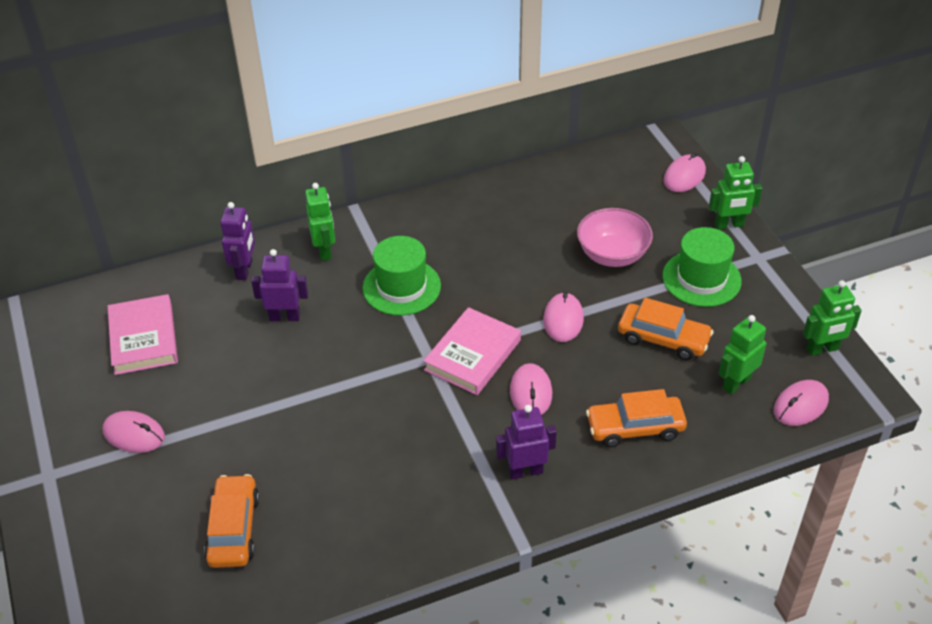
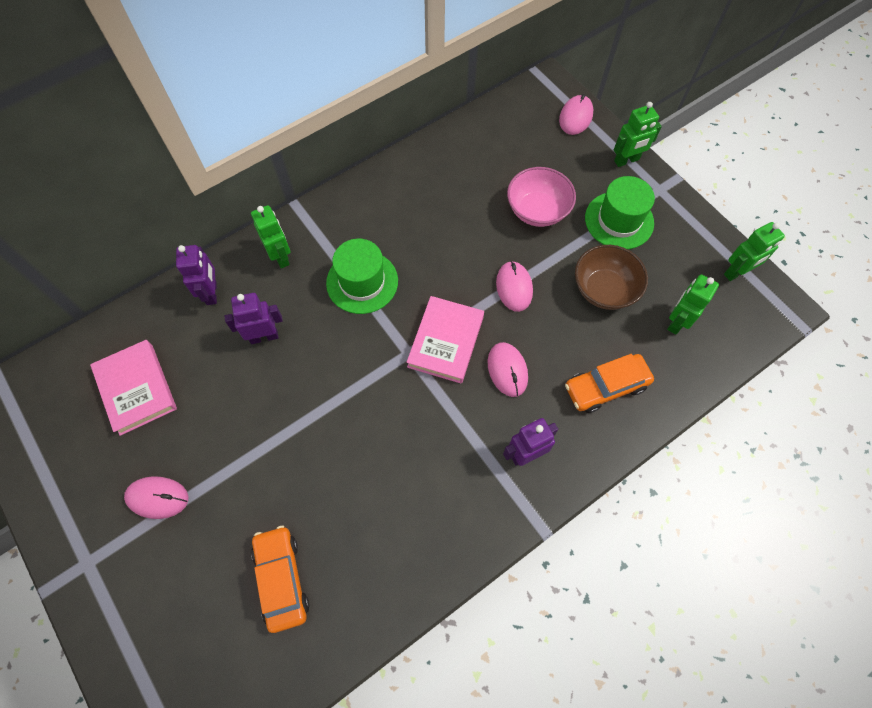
camera: 15 degrees left, 20 degrees up
orange car [618,298,714,360] -> brown bowl [575,245,648,310]
pink mouse [774,380,829,426] -> none

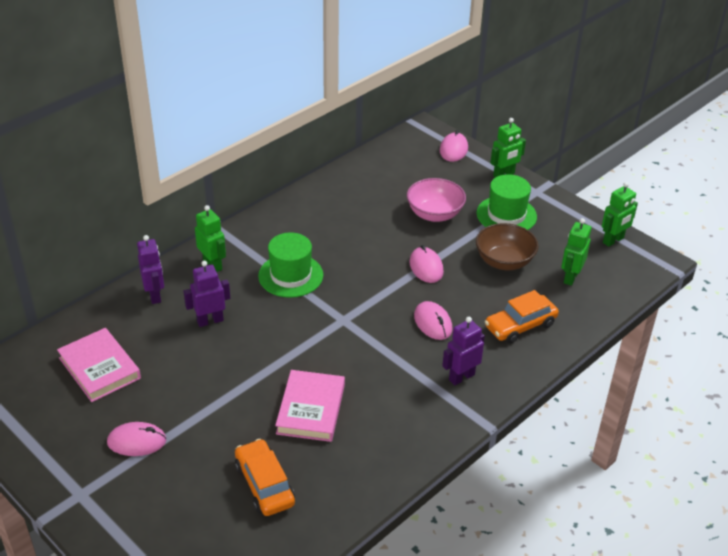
camera: 10 degrees left, 25 degrees down
pink book [407,296,484,384] -> pink book moved to [275,370,345,442]

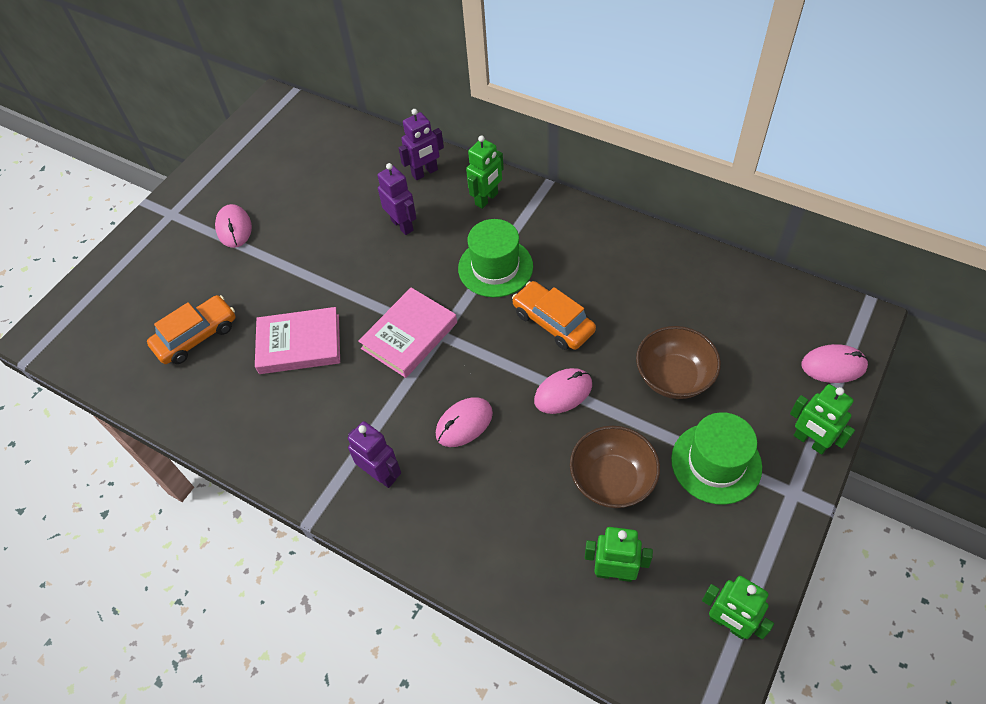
camera: 80 degrees right, 15 degrees up
pink book [57,328,141,402] -> pink book moved to [358,288,457,378]
pink bowl [407,178,466,222] -> brown bowl [636,326,721,399]
orange car [485,290,559,344] -> orange car moved to [512,281,596,350]

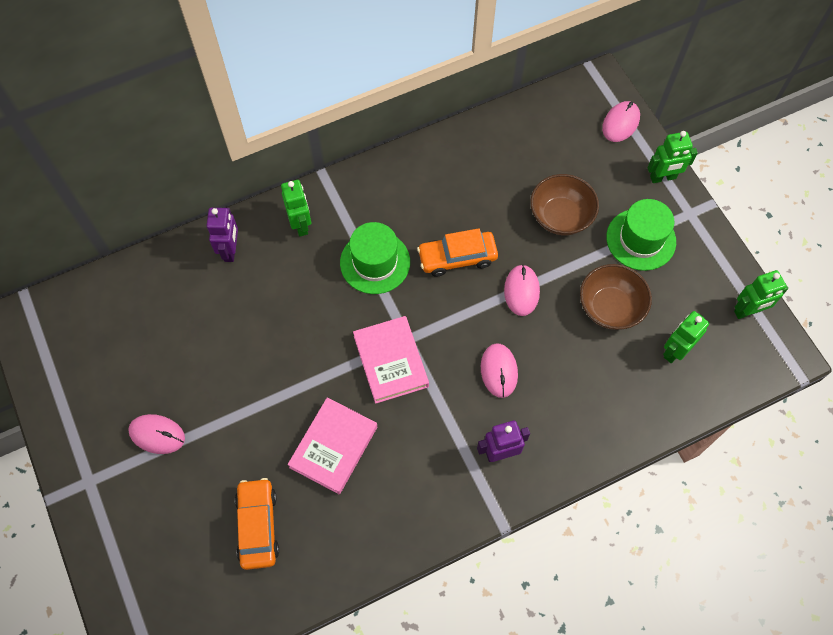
camera: 60 degrees left, 10 degrees up
purple robot [378,163,416,235] -> none

